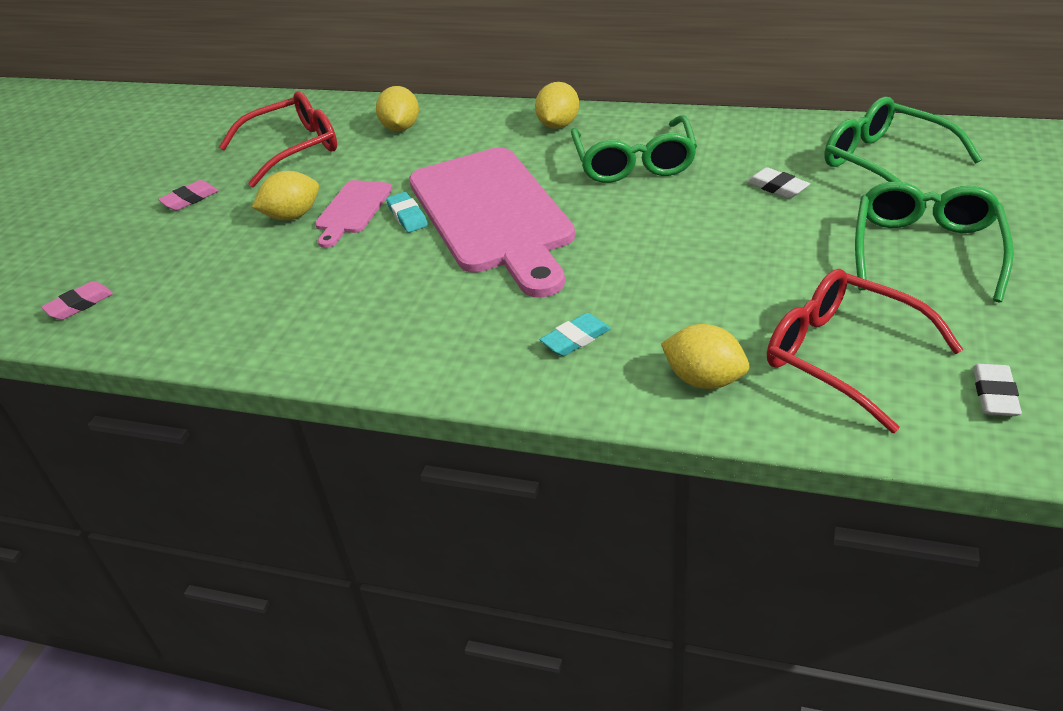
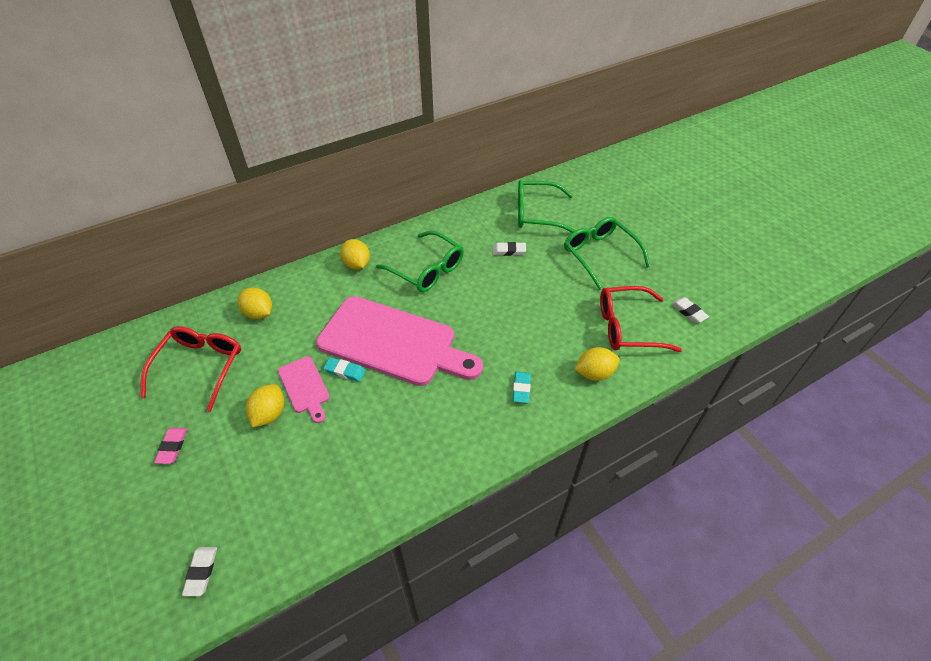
camera: 50 degrees left, 10 degrees up
pink eraser [41,281,113,320] -> white eraser [182,547,217,596]

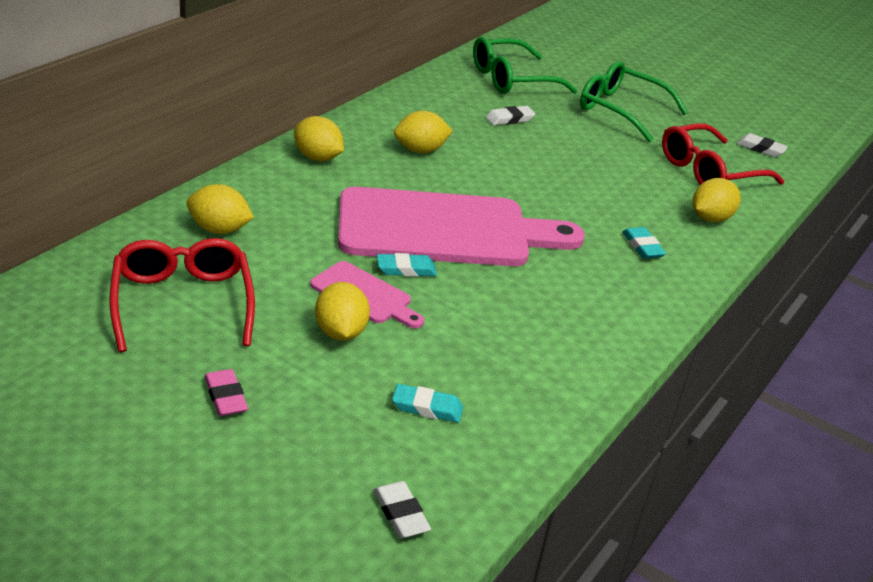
camera: 30 degrees left, 15 degrees down
green glasses [376,231,464,292] -> yellow lemon [394,111,453,153]
none -> turquoise eraser [392,384,463,423]

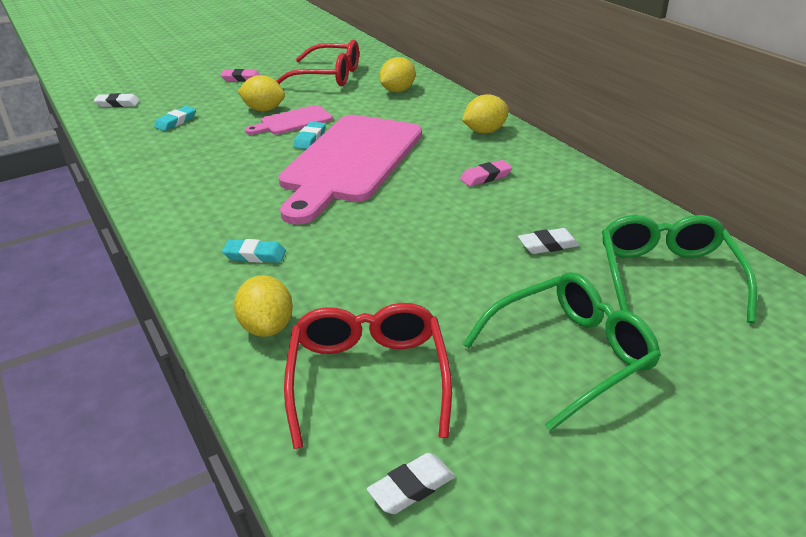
camera: 120 degrees right, 0 degrees up
yellow lemon [394,111,453,153] -> pink eraser [460,160,512,186]
white eraser [486,106,535,125] -> white eraser turned 75 degrees clockwise [518,228,580,254]

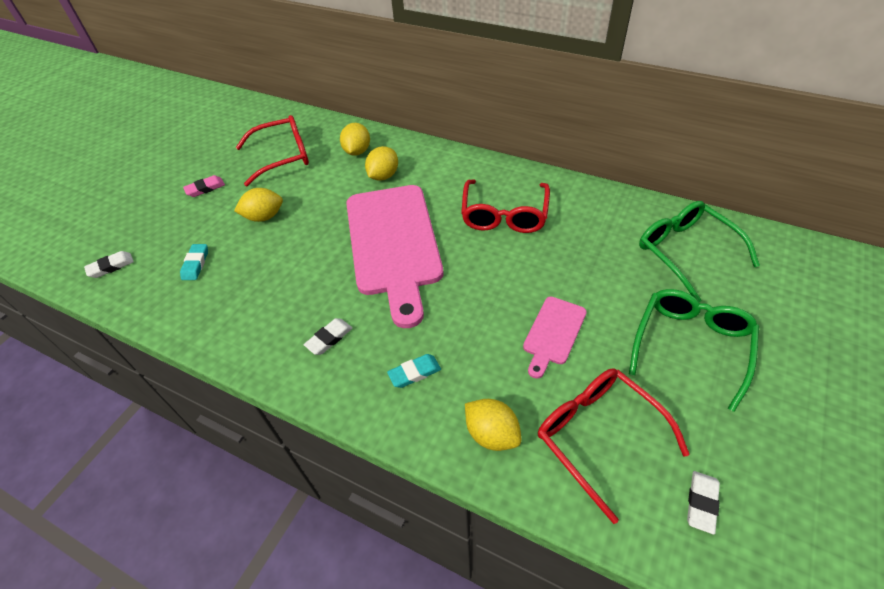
camera: 30 degrees left, 15 degrees up
pink cutting board [245,105,333,135] -> pink cutting board moved to [523,297,587,379]
turquoise eraser [293,122,326,149] -> none
pink eraser [460,160,512,186] -> red glasses [461,179,550,233]
yellow lemon [462,94,509,133] -> yellow lemon moved to [365,146,398,181]
white eraser [518,228,580,254] -> white eraser moved to [304,318,352,355]

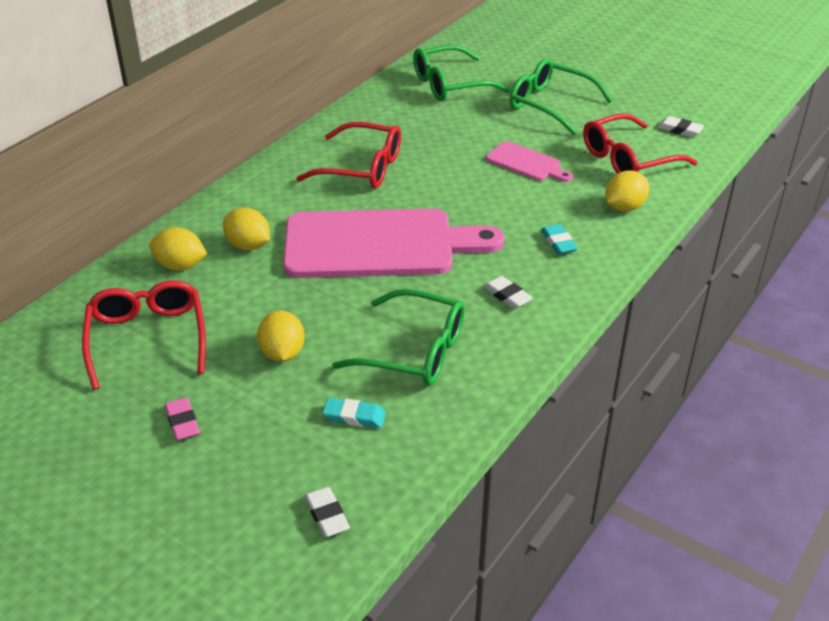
camera: 85 degrees left, 10 degrees down
none -> green glasses [332,289,465,385]

